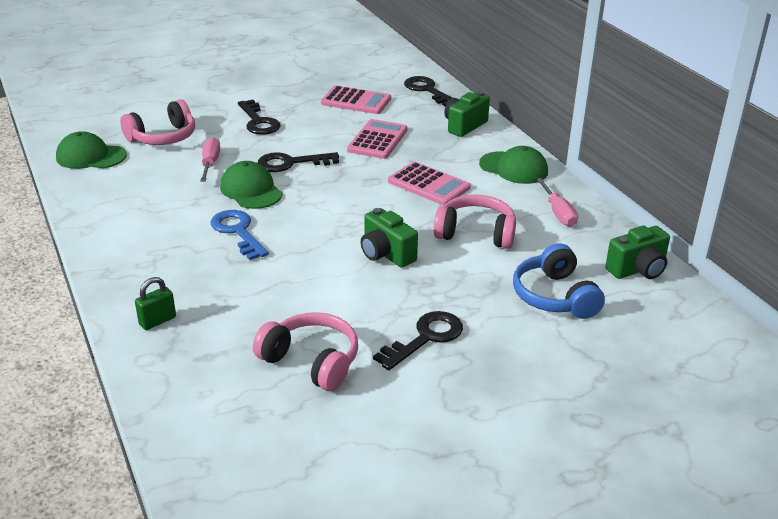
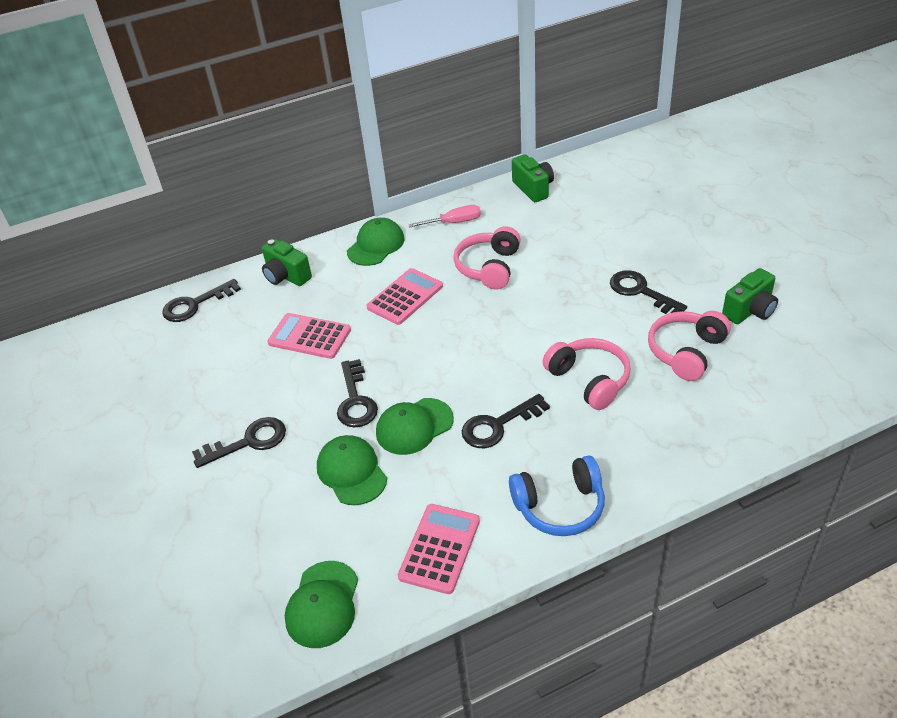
camera: 85 degrees left, 10 degrees up
pink headphones [120,99,195,145] -> pink headphones moved to [543,338,631,410]
green padlock [135,277,176,330] -> none
pink screwdriver [200,137,220,182] -> green cap [317,435,387,505]
blue key [210,210,269,260] -> black key [462,394,550,448]
pink calculator [321,86,391,114] -> pink calculator moved to [398,504,480,594]
green camera [361,208,418,268] -> green camera moved to [722,268,778,324]
blue headphones [513,243,605,319] -> blue headphones moved to [509,456,605,536]

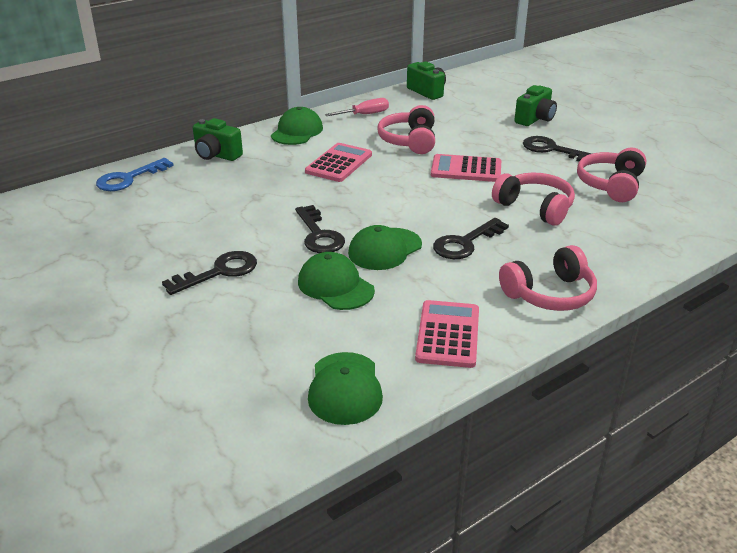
camera: 15 degrees left, 10 degrees down
black key [162,279,241,322] -> blue key [96,158,174,191]
pink calculator [267,313,351,359] -> pink calculator moved to [431,154,501,182]
blue headphones [509,456,605,536] -> pink headphones [499,245,597,311]
green camera [722,268,778,324] -> green camera moved to [514,85,557,126]

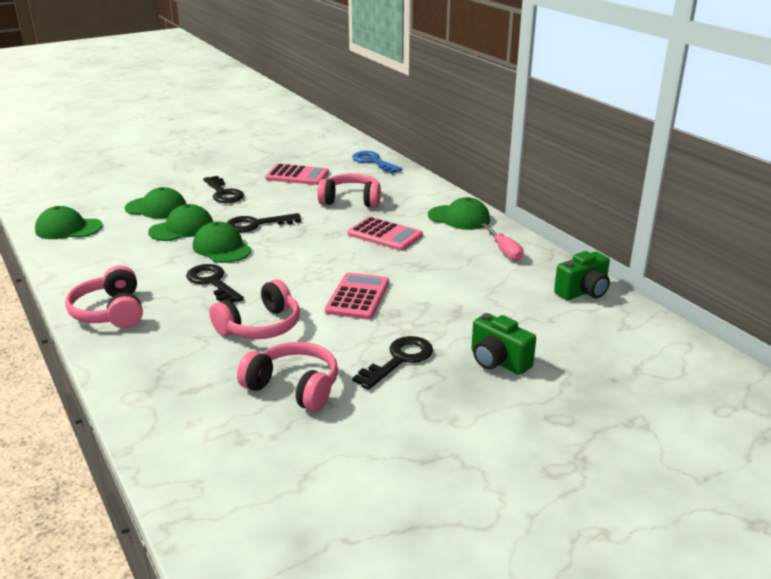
camera: 95 degrees right, 5 degrees down
green camera [193,118,243,161] -> none
pink headphones [377,105,435,154] -> pink headphones moved to [317,173,381,208]
pink calculator [415,300,479,368] -> pink calculator moved to [265,164,329,185]
none -> green cap [125,187,186,219]

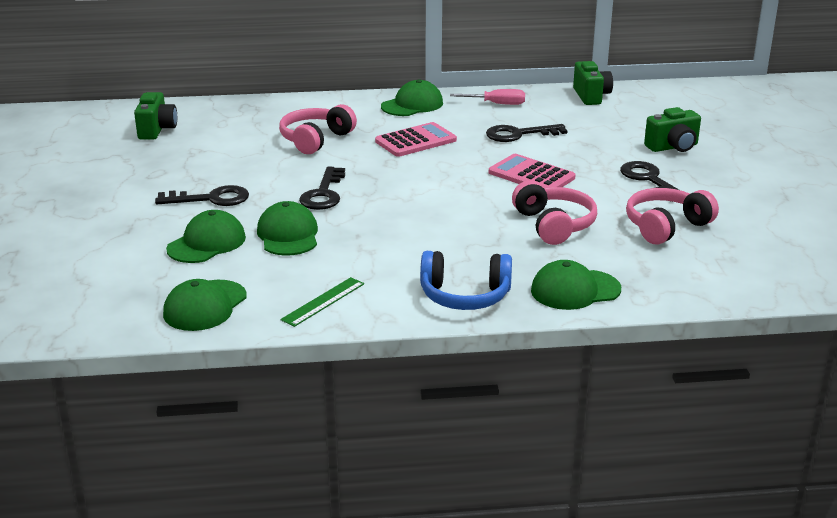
camera: 65 degrees left, 0 degrees up
pink headphones [65,265,143,328] -> blue headphones [420,251,512,310]
black key [186,264,244,303] -> black key moved to [486,124,567,142]
green cap [193,222,252,263] -> green cap moved to [531,260,621,310]
pink calculator [265,164,329,185] -> none
blue key [352,151,402,174] -> none
none -> green camera [134,92,177,140]
none -> green ruler [280,277,364,327]

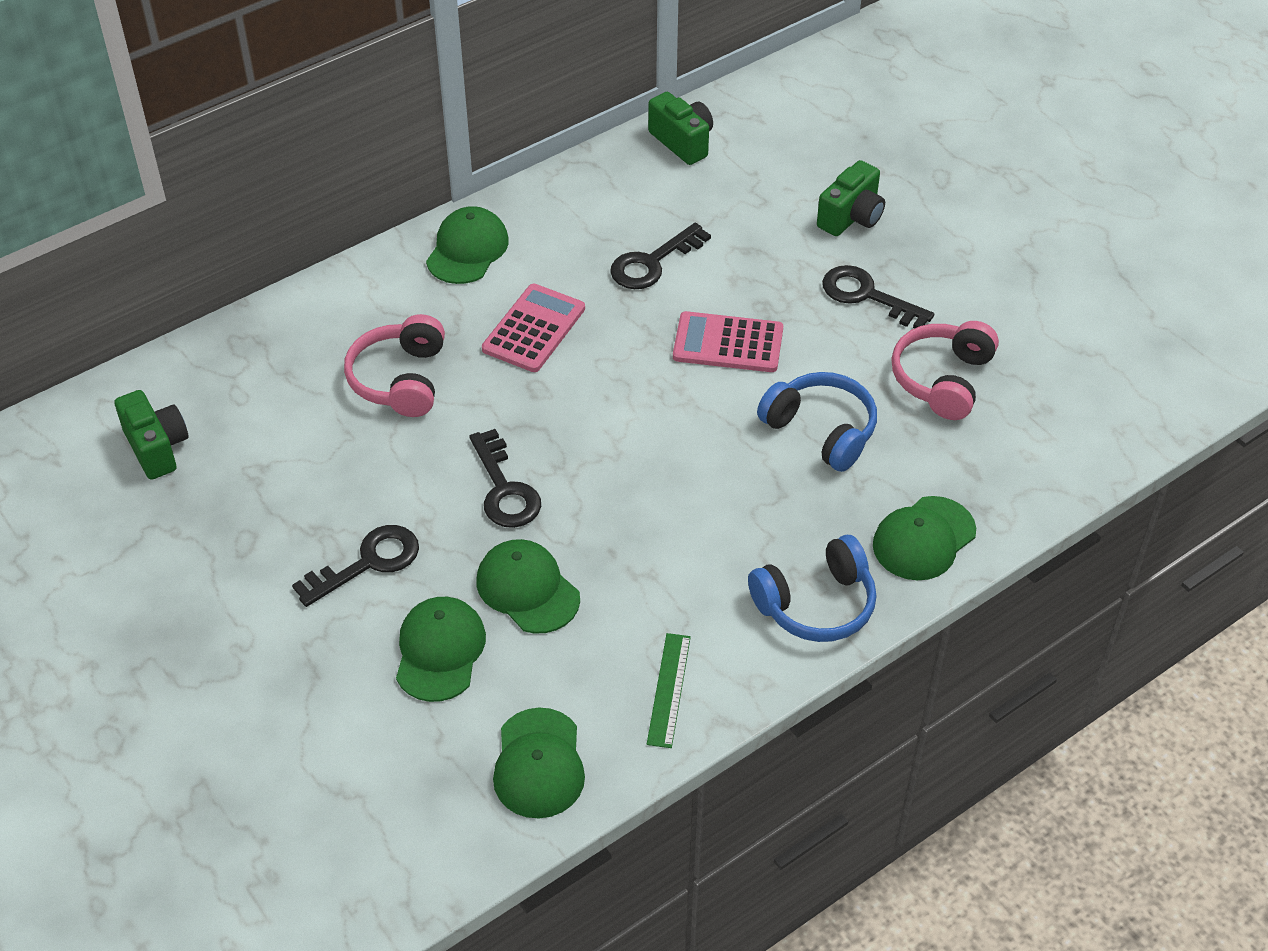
camera: 30 degrees left, 20 degrees up
pink screwdriver [450,89,525,105] -> none
pink headphones [512,180,597,245] -> blue headphones [757,372,877,472]

